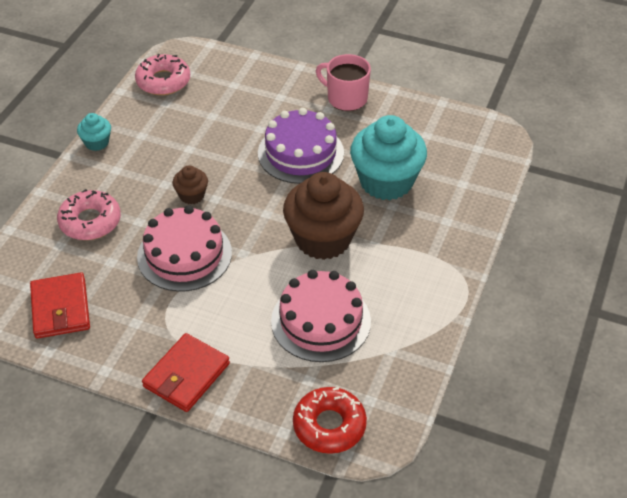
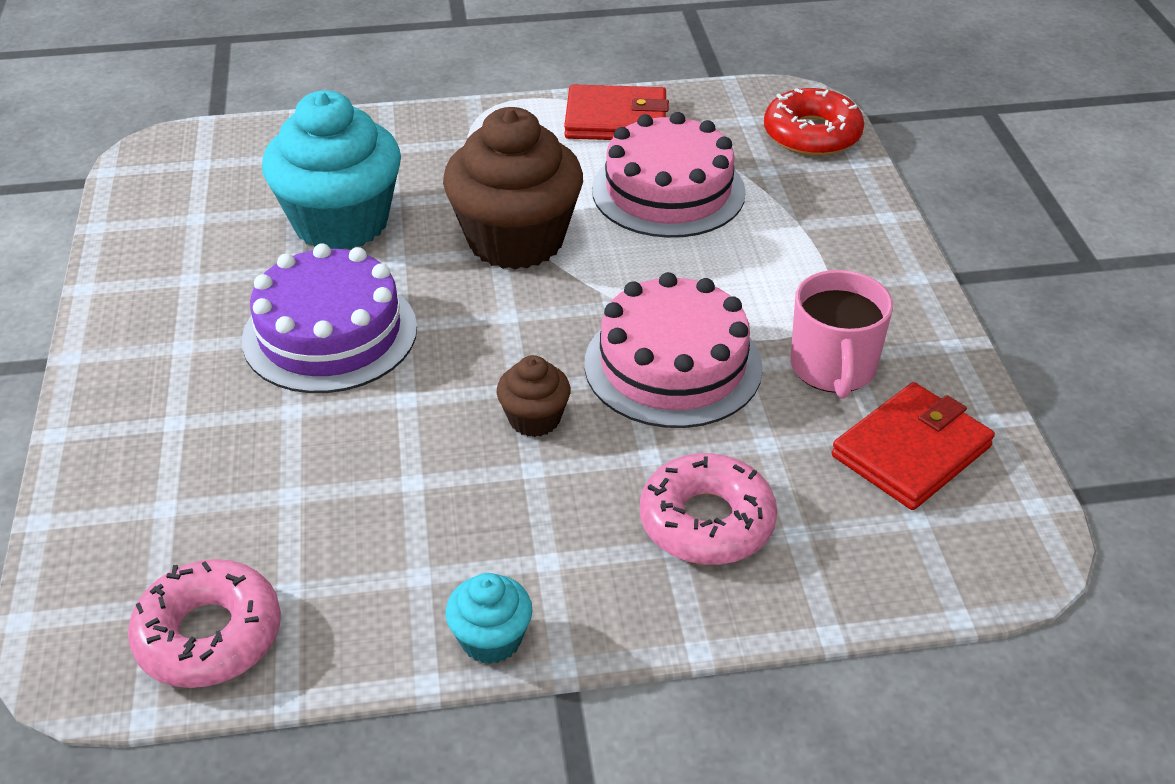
camera: 120 degrees left, 5 degrees down
red wallet [142,333,230,412] -> red wallet moved to [564,84,669,140]
pink mug [316,54,371,111] -> pink mug moved to [790,270,893,398]

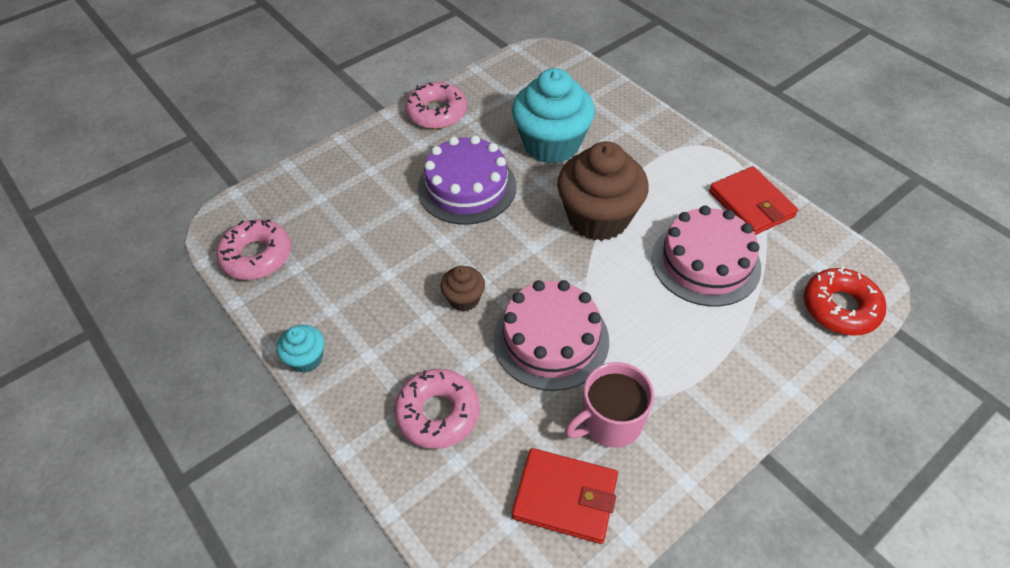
camera: 60 degrees right, 10 degrees up
none -> pink donut [405,82,467,129]

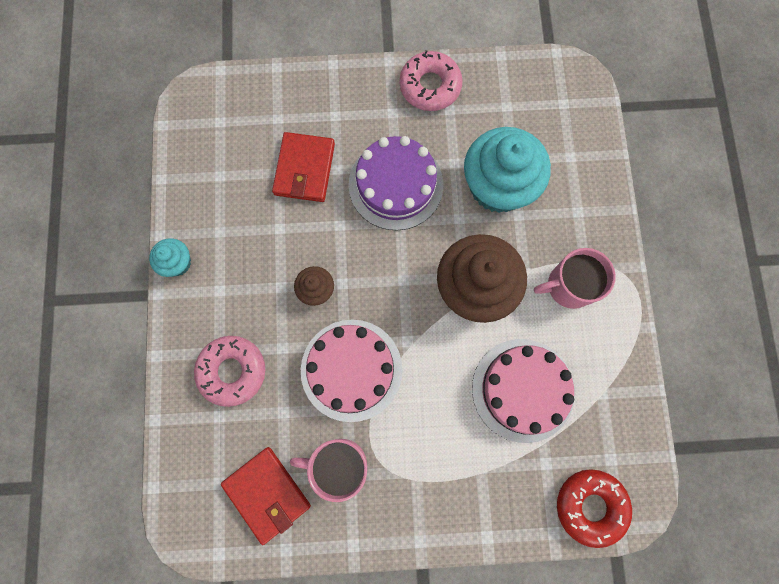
camera: 35 degrees right, 25 degrees up
pink donut [216,219,291,280] -> none
red wallet [709,166,798,235] -> red wallet moved to [272,132,335,202]
none -> pink mug [534,248,616,309]

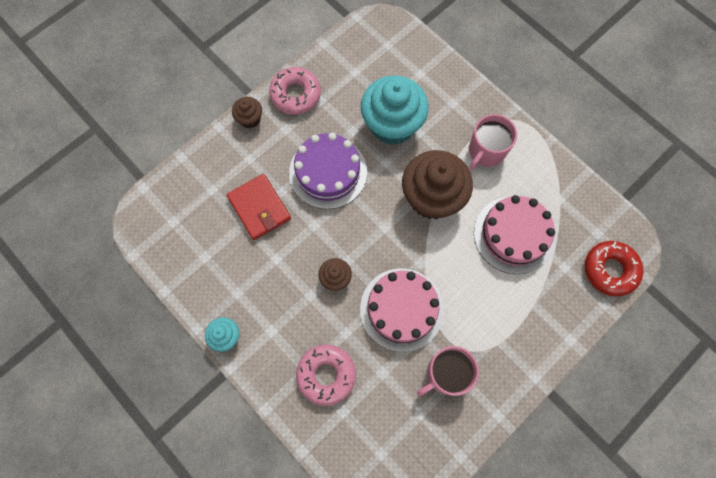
camera: 40 degrees left, 5 degrees down
red wallet [221,447,311,545] -> none
none -> brown cupcake [232,97,262,128]

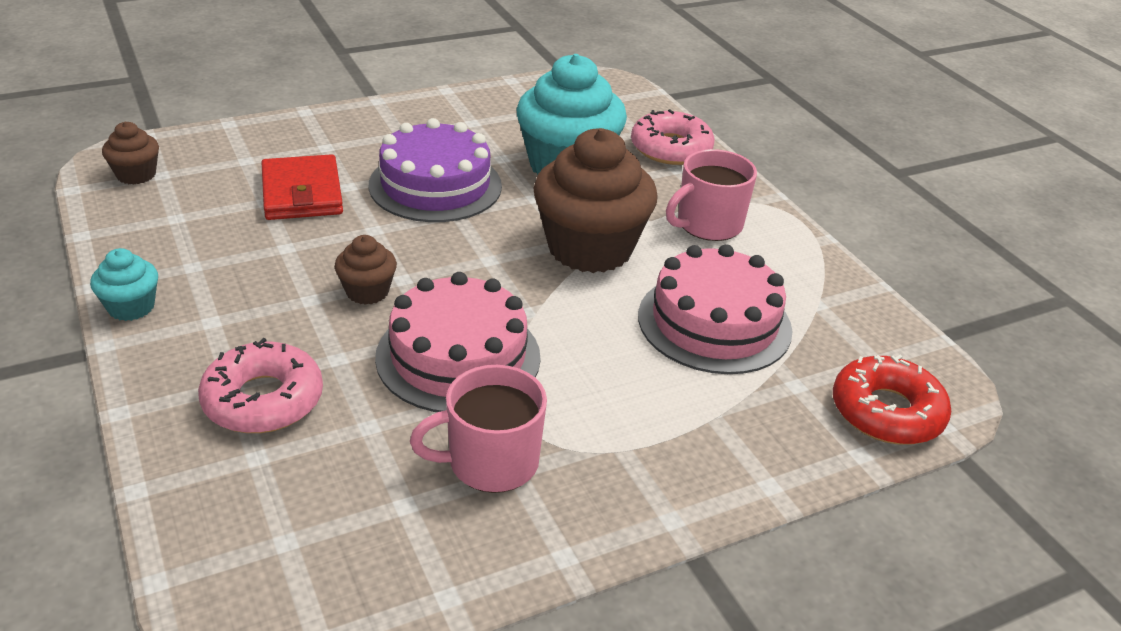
camera: 15 degrees right, 35 degrees down
brown cupcake [232,97,262,128] -> brown cupcake moved to [102,122,159,185]
pink donut [269,67,321,115] -> pink donut moved to [631,109,715,165]

